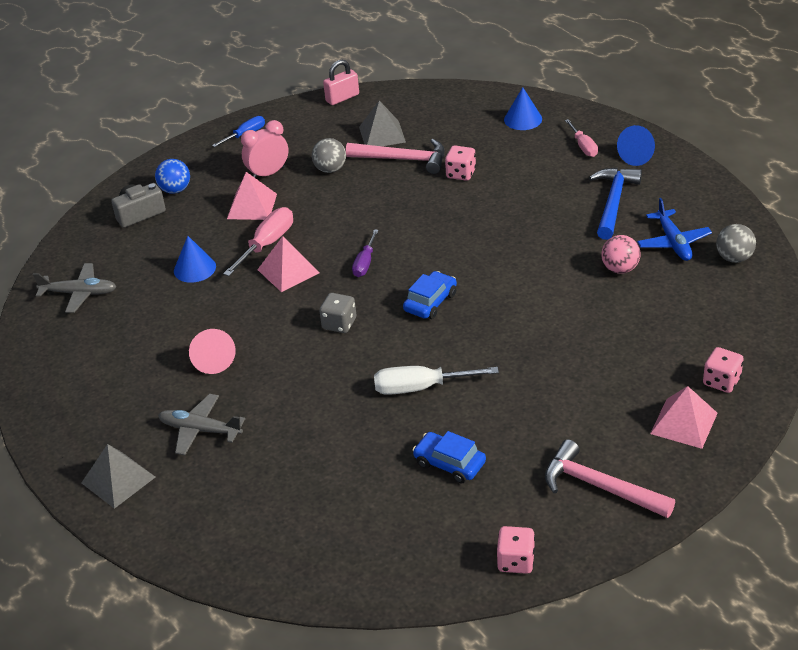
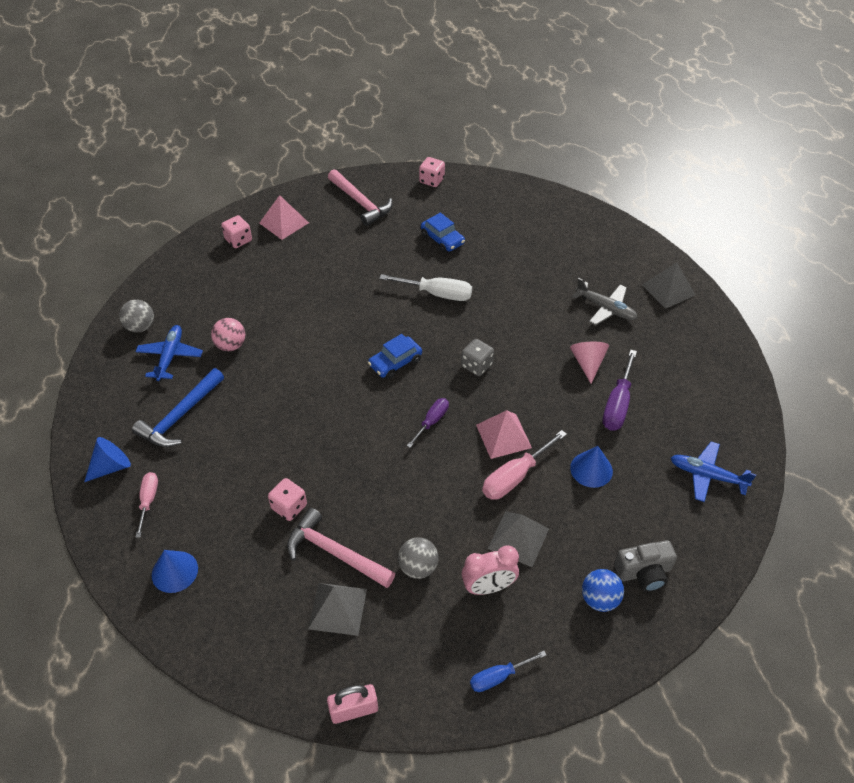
camera: 165 degrees left, 10 degrees up
grey plane [33,263,116,313] -> blue plane [671,441,756,502]
pink pyramid [227,172,277,220] -> grey pyramid [488,511,549,567]
none -> purple screwdriver [602,350,637,431]

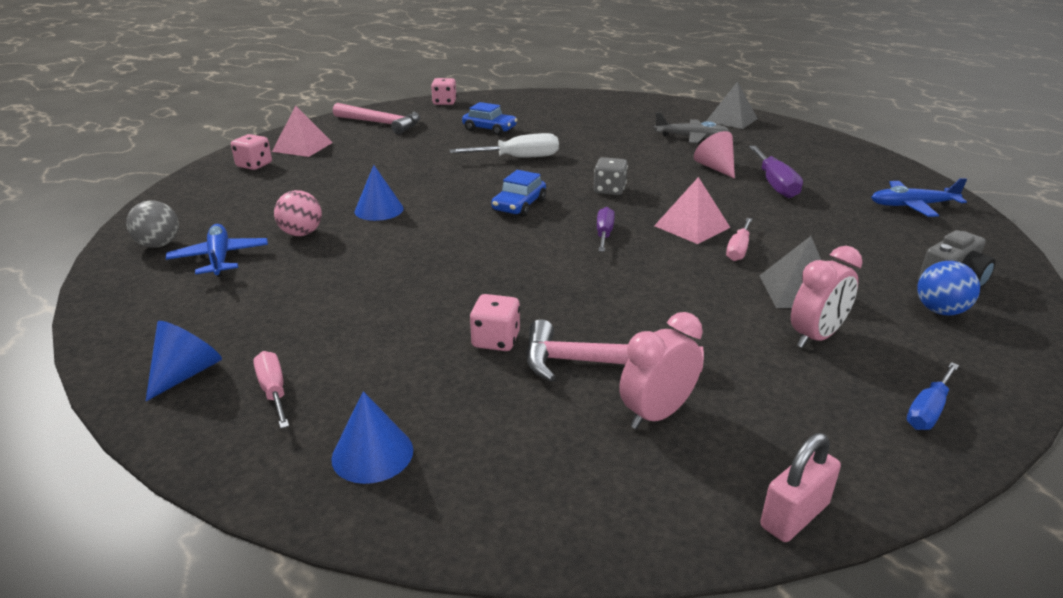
camera: 25 degrees left, 20 degrees down
blue hammer [132,368,224,447] -> none
grey pyramid [308,583,367,636] -> pink clock [619,312,703,429]
grey ball [398,538,438,579] -> none
pink screwdriver [482,430,567,500] -> pink screwdriver [726,218,752,261], size x0.64
blue cone [570,446,613,488] -> blue cone moved to [355,165,404,221]

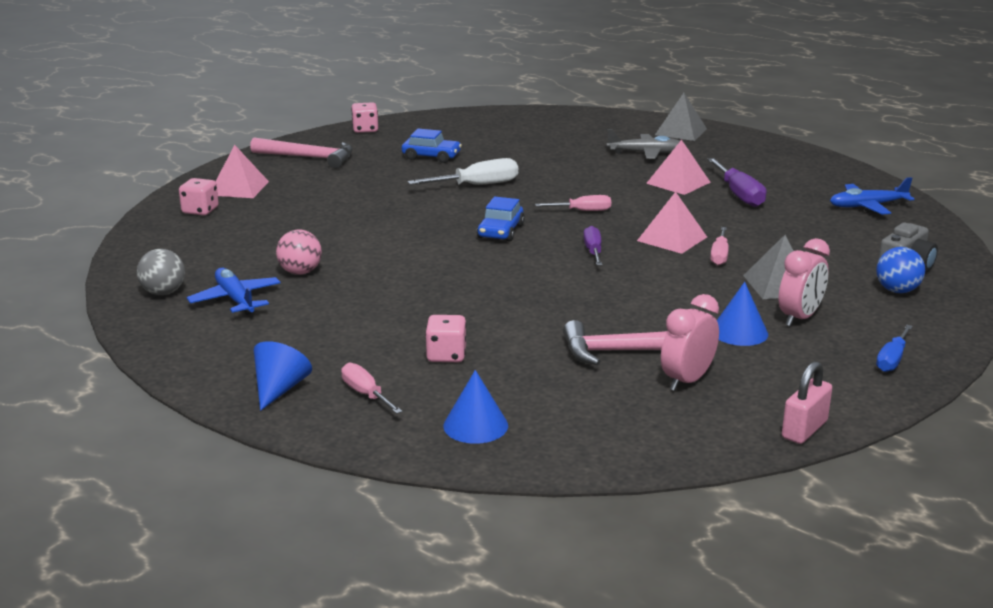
camera: 10 degrees left, 5 degrees down
blue cone [355,165,404,221] -> blue cone moved to [717,282,768,346]
pink dice [470,294,520,351] -> pink dice moved to [425,315,467,362]
grey dice [594,157,628,195] -> pink screwdriver [535,195,611,211]
pink cone [694,131,735,179] -> pink pyramid [646,140,711,195]

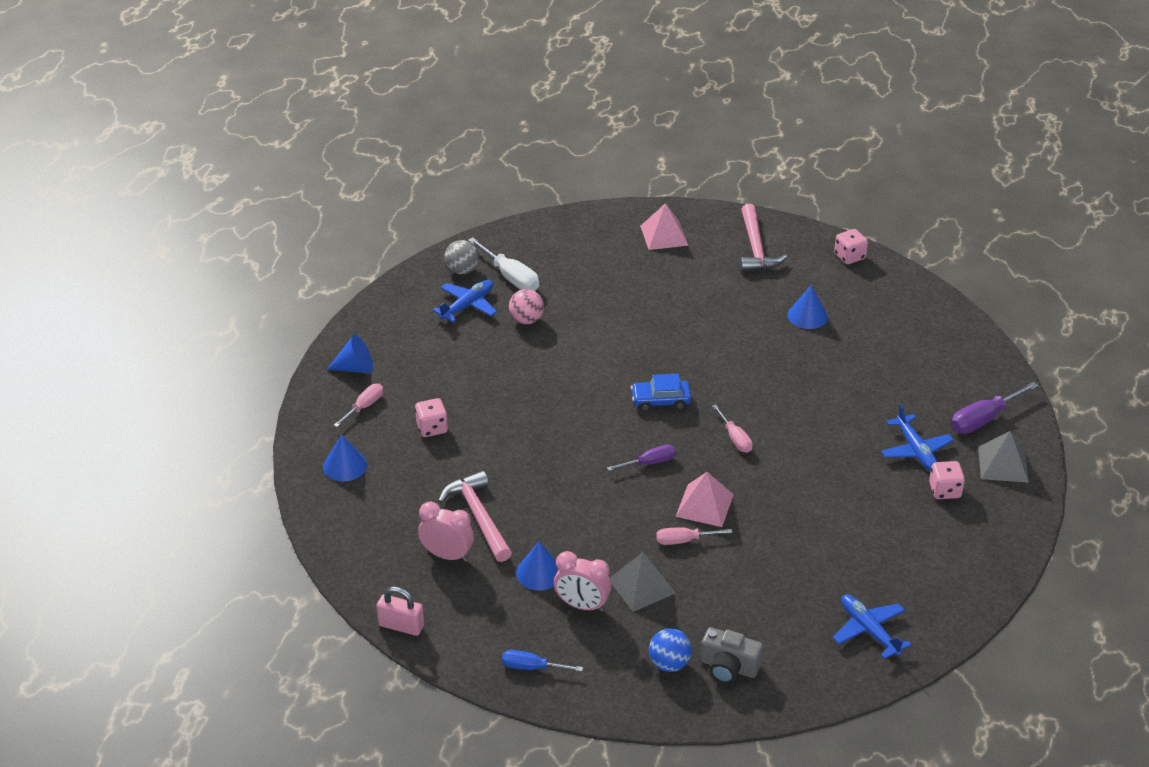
camera: 70 degrees right, 15 degrees up
pink dice [179,178,219,215] -> pink dice moved to [929,461,965,499]
blue car [402,129,462,163] -> blue cone [788,285,828,329]
white screwdriver [408,158,518,185] -> white screwdriver moved to [468,237,539,291]
grey plane [607,129,680,159] -> blue plane [881,404,954,471]
pink pyramid [646,140,711,195] -> none
purple screwdriver [707,158,766,207] -> purple screwdriver moved to [951,382,1039,434]

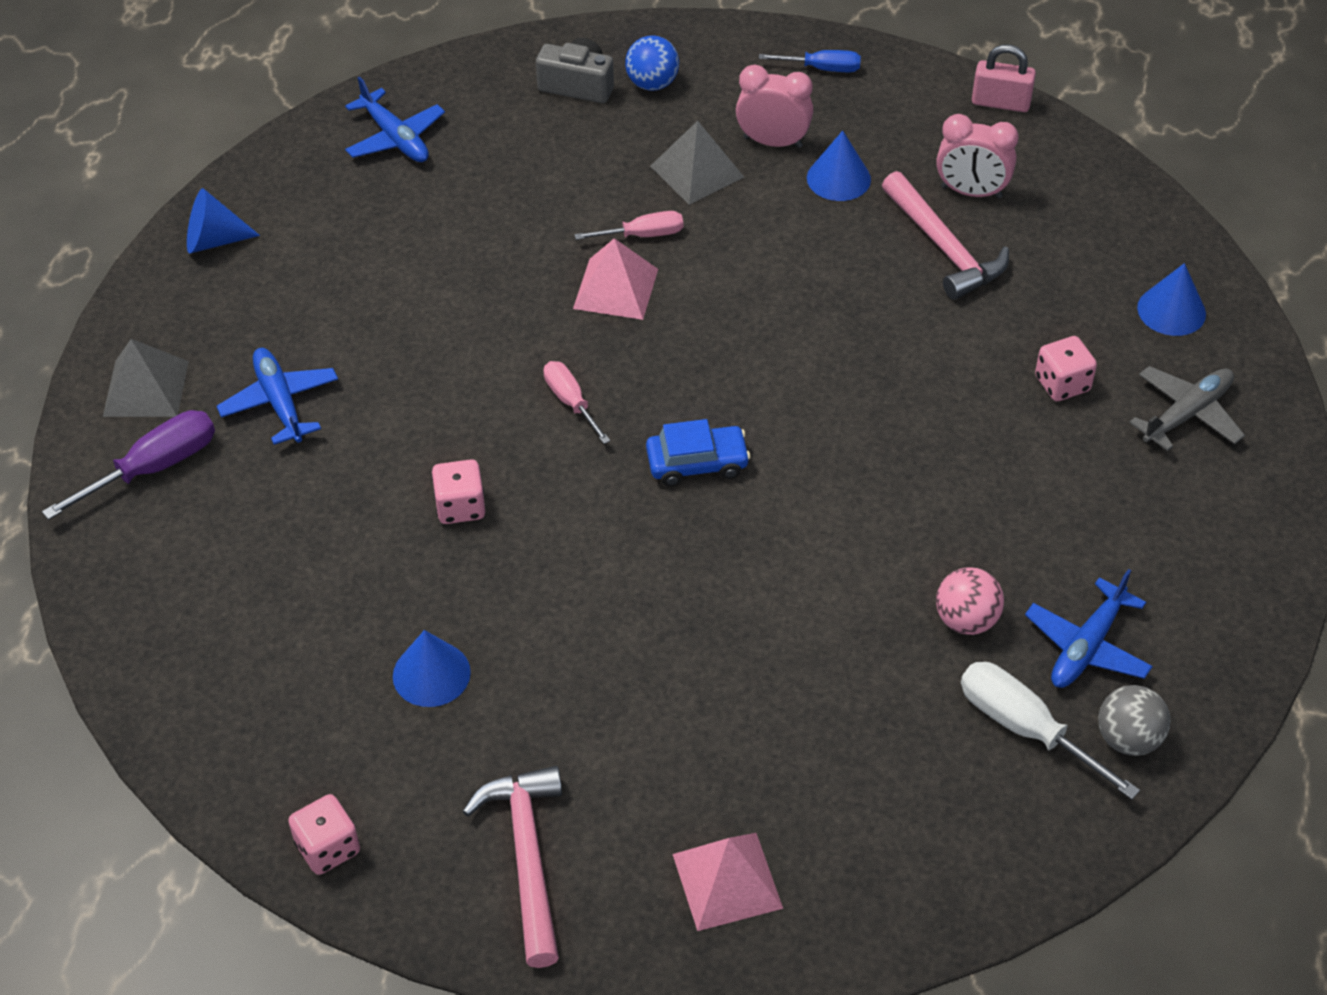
camera: 175 degrees right, 10 degrees up
blue cone [327,335,373,373] -> blue cone moved to [187,188,260,254]
pink screwdriver [333,384,383,427] -> grey plane [1129,366,1245,451]
purple screwdriver [607,445,676,471] -> none
pink dice [929,461,965,499] -> pink dice moved to [432,459,485,524]

